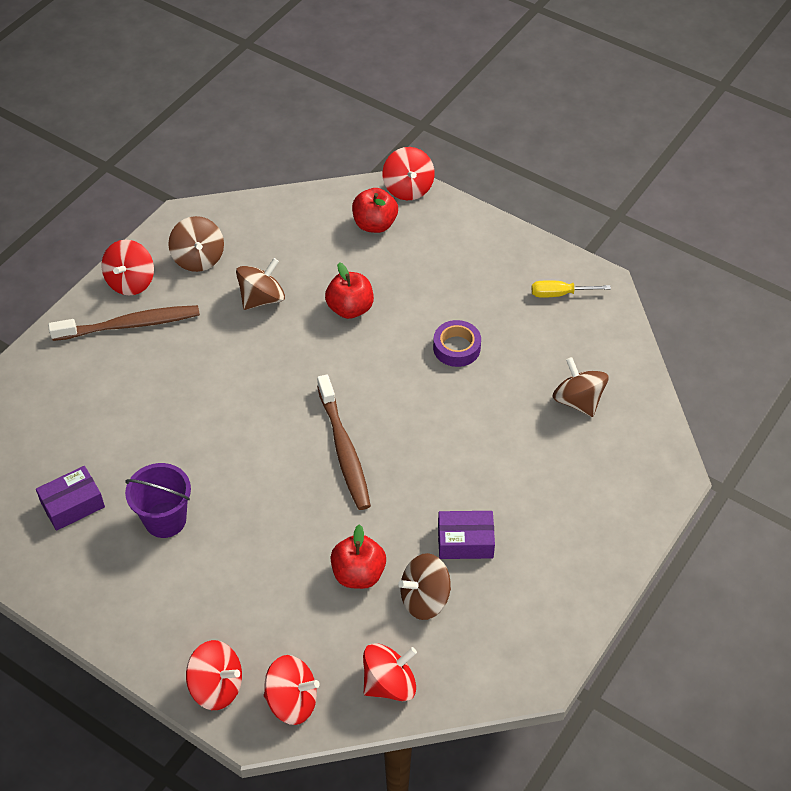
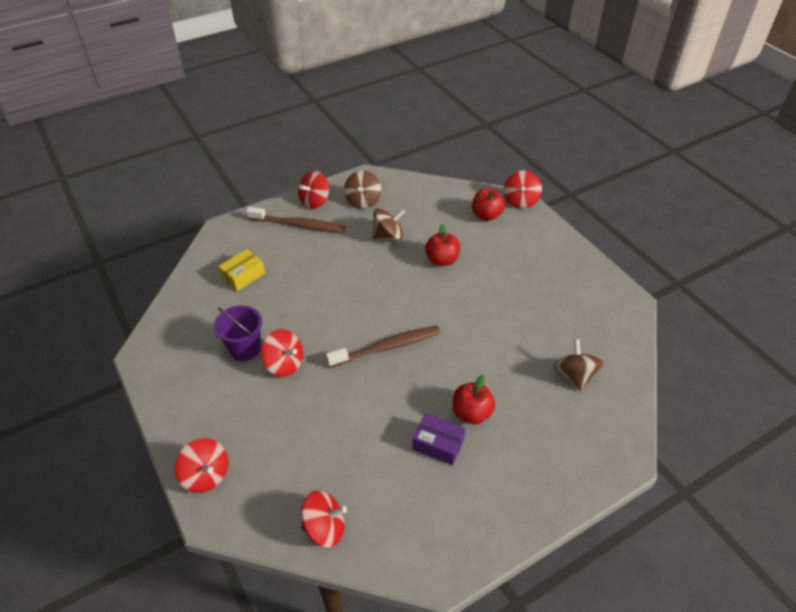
camera: 25 degrees right, 5 degrees down
purple box [36,466,105,531] -> none
red spinning top [264,655,320,725] -> red spinning top moved to [261,329,303,377]
brown toothbrush [317,374,371,510] -> brown toothbrush turned 120 degrees counterclockwise [326,326,440,368]
red apple [330,524,386,589] -> red apple moved to [452,375,495,424]
brown spinning top [398,553,451,620] -> none
purple tape [433,320,481,367] -> none
yellow screwdriver [532,280,611,298] -> none
none -> yellow box [218,249,265,291]

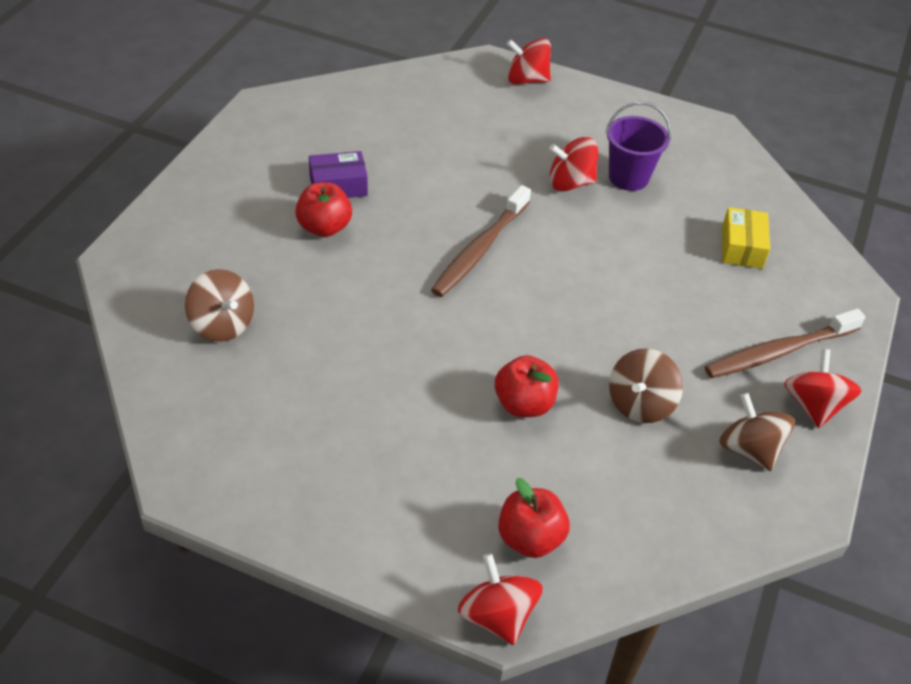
camera: 140 degrees right, 0 degrees up
red spinning top [301,490,347,548] -> none

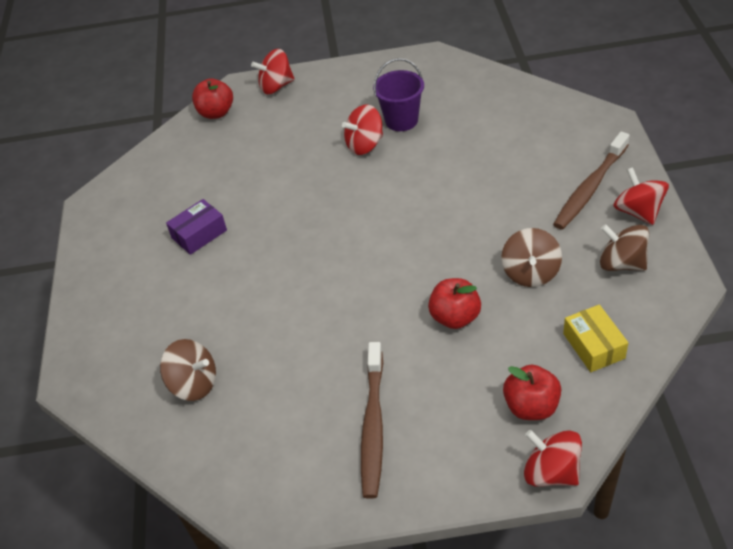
camera: 20 degrees left, 0 degrees up
red apple [295,182,352,237] -> red apple moved to [192,78,233,119]
brown toothbrush [431,185,531,297] -> brown toothbrush moved to [361,342,383,499]
yellow box [722,207,770,269] -> yellow box moved to [563,305,628,372]

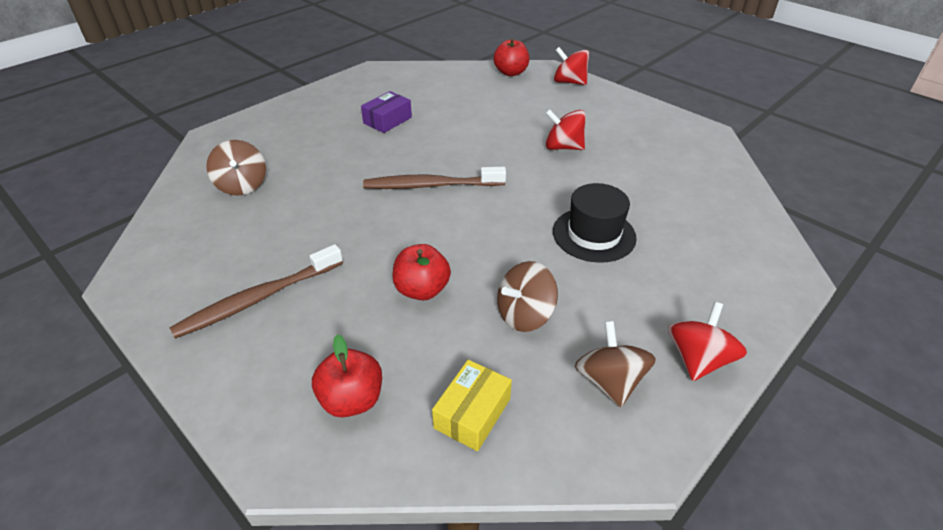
camera: 45 degrees right, 5 degrees down
purple box [166,199,227,255] -> purple box turned 60 degrees counterclockwise [361,91,412,133]
purple bucket [373,58,424,131] -> none
red spinning top [524,430,582,487] -> none
brown toothbrush [553,132,630,230] -> brown toothbrush moved to [363,167,506,189]
none -> black hat [553,183,637,263]

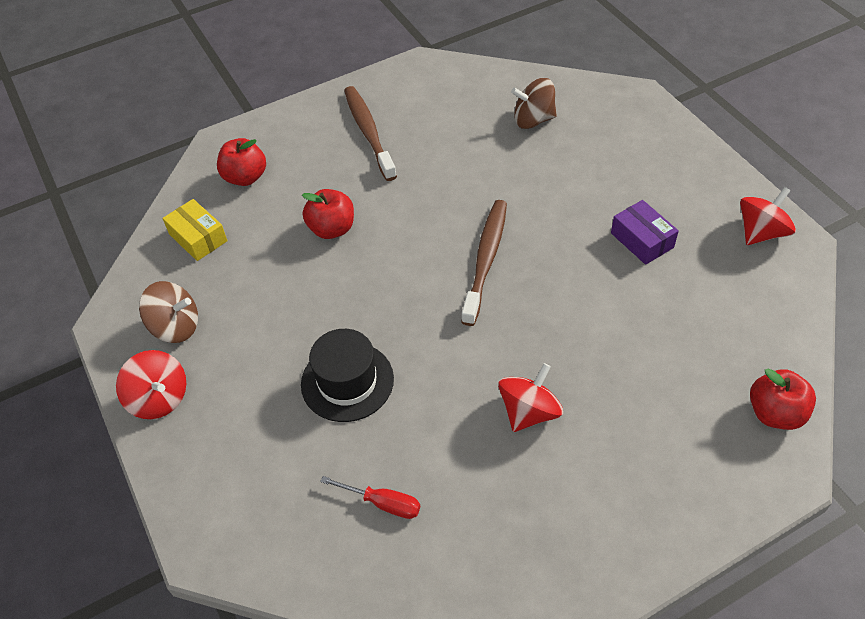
camera: 110 degrees right, 10 degrees up
brown spinning top [497,261,558,332] -> none
red spinning top [554,47,589,85] -> red spinning top moved to [740,187,796,245]
none -> red screwdriver [320,476,420,519]

